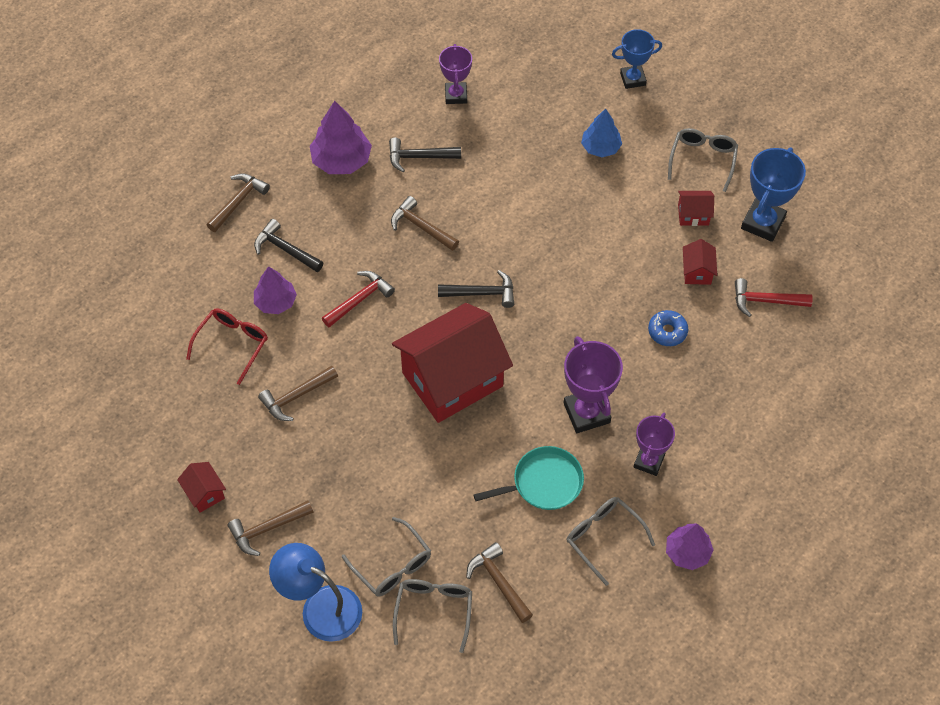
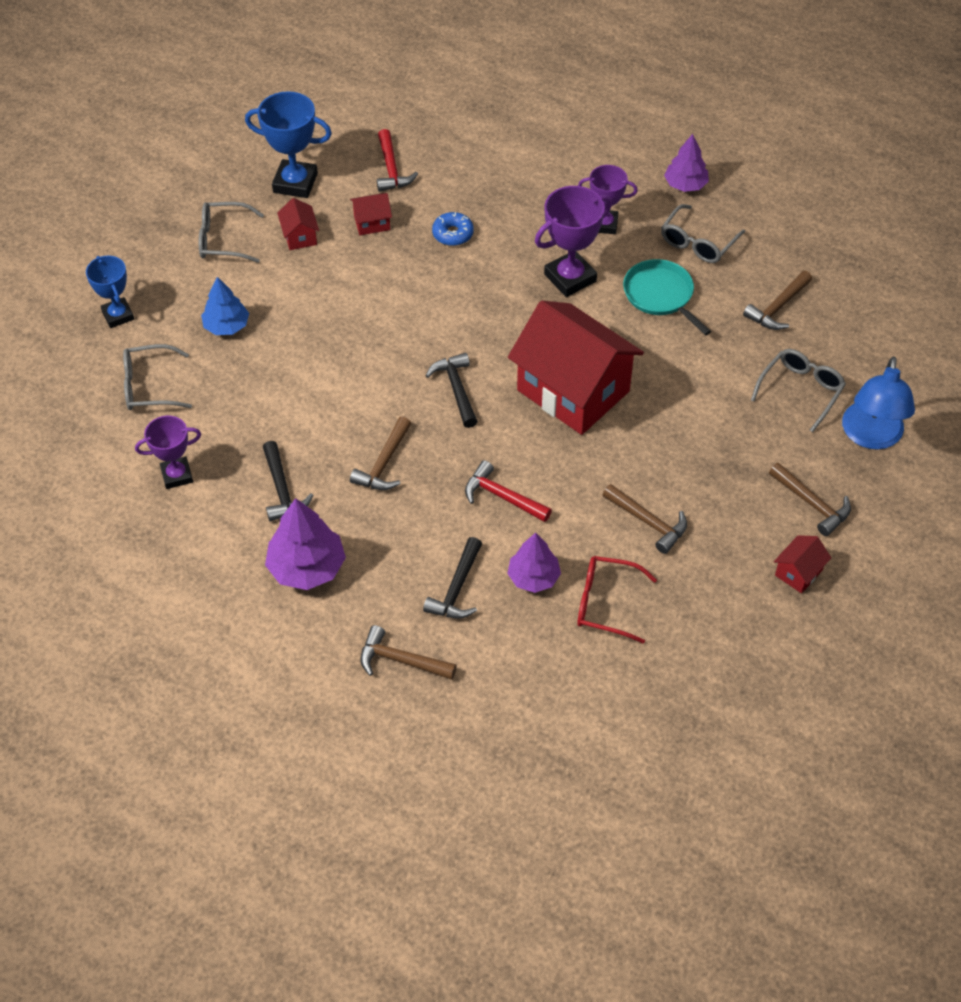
camera: 105 degrees left, 5 degrees down
grey glasses [393,579,472,653] -> grey glasses moved to [123,344,192,410]

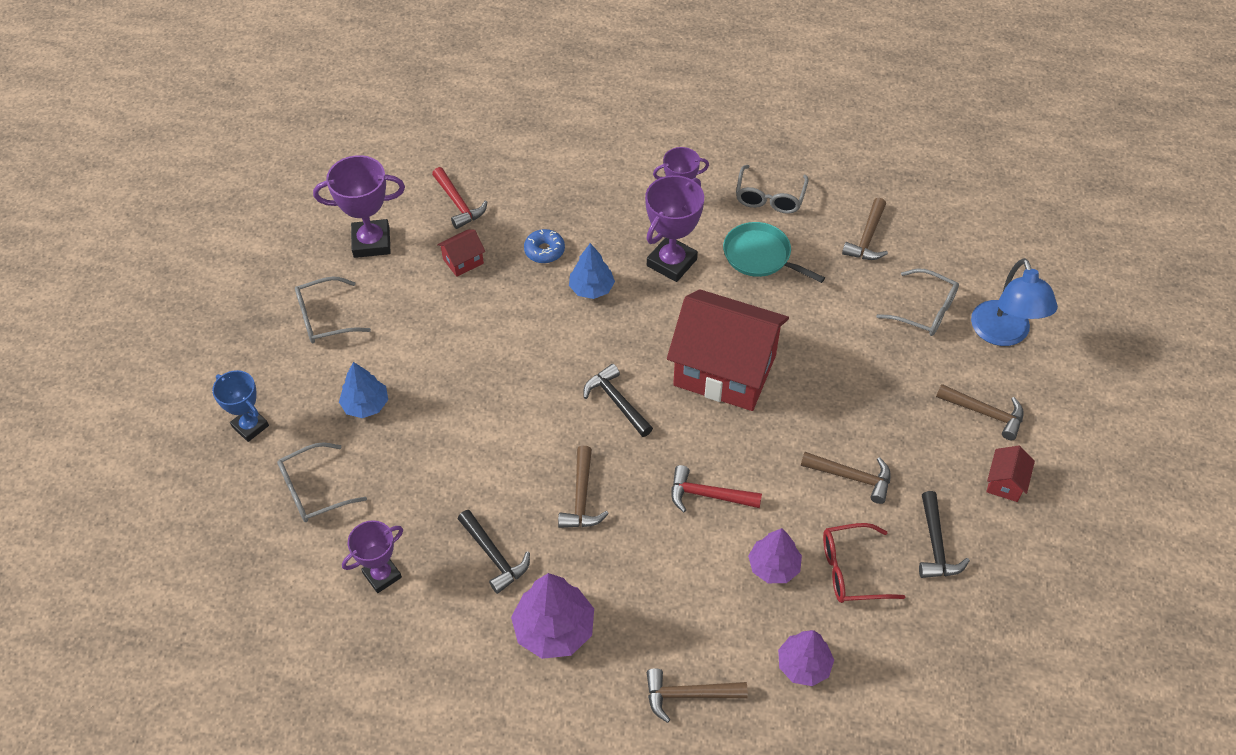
camera: 20 degrees left, 0 degrees up
blue trophy [245,91,332,198] -> purple trophy [313,155,405,258]
red house [277,198,319,250] -> none
black hammer [423,537,482,619] -> black hammer moved to [919,491,970,578]
purple tree [664,134,709,192] -> purple tree moved to [778,630,834,686]
grey glasses [751,349,846,432] -> grey glasses turned 105 degrees clockwise [876,268,959,336]
none -> blue tree [569,243,615,299]

